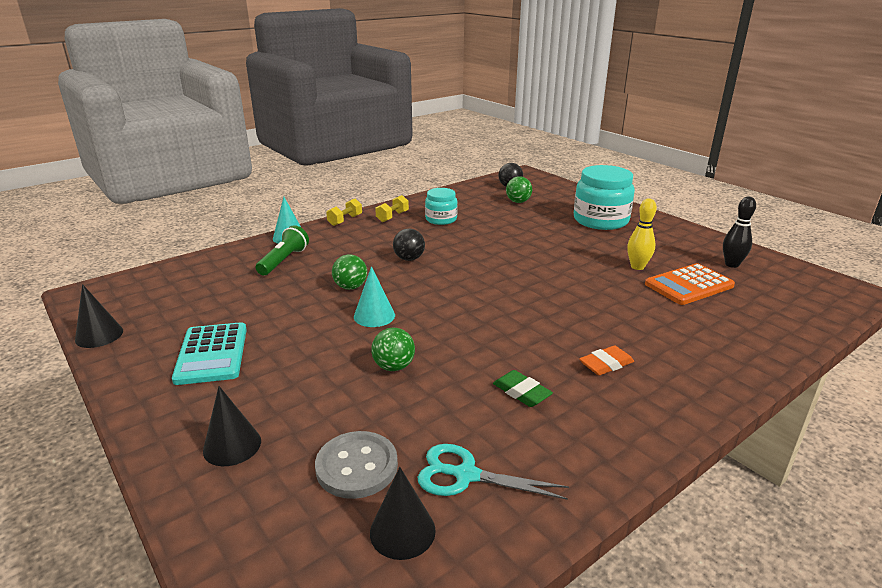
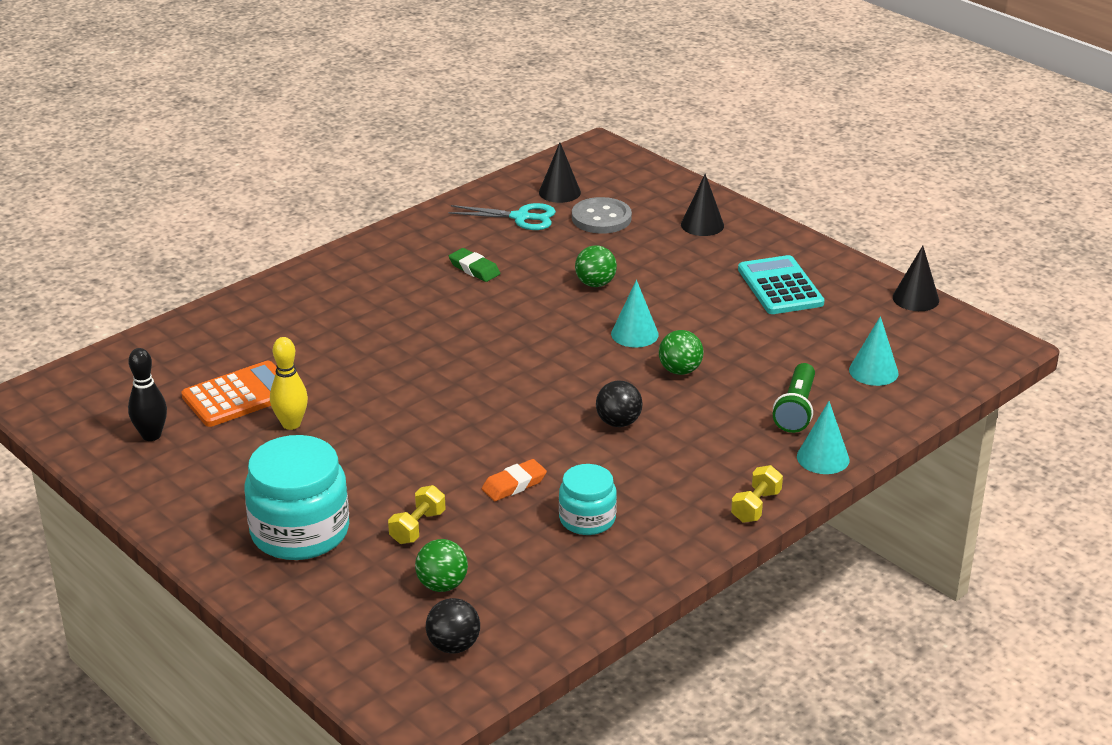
camera: 175 degrees right, 5 degrees up
yellow dumbbell [375,195,409,222] -> yellow dumbbell moved to [388,485,445,544]
orange eraser [579,345,634,375] -> orange eraser moved to [482,459,547,501]
none -> turquoise cone [849,316,899,386]

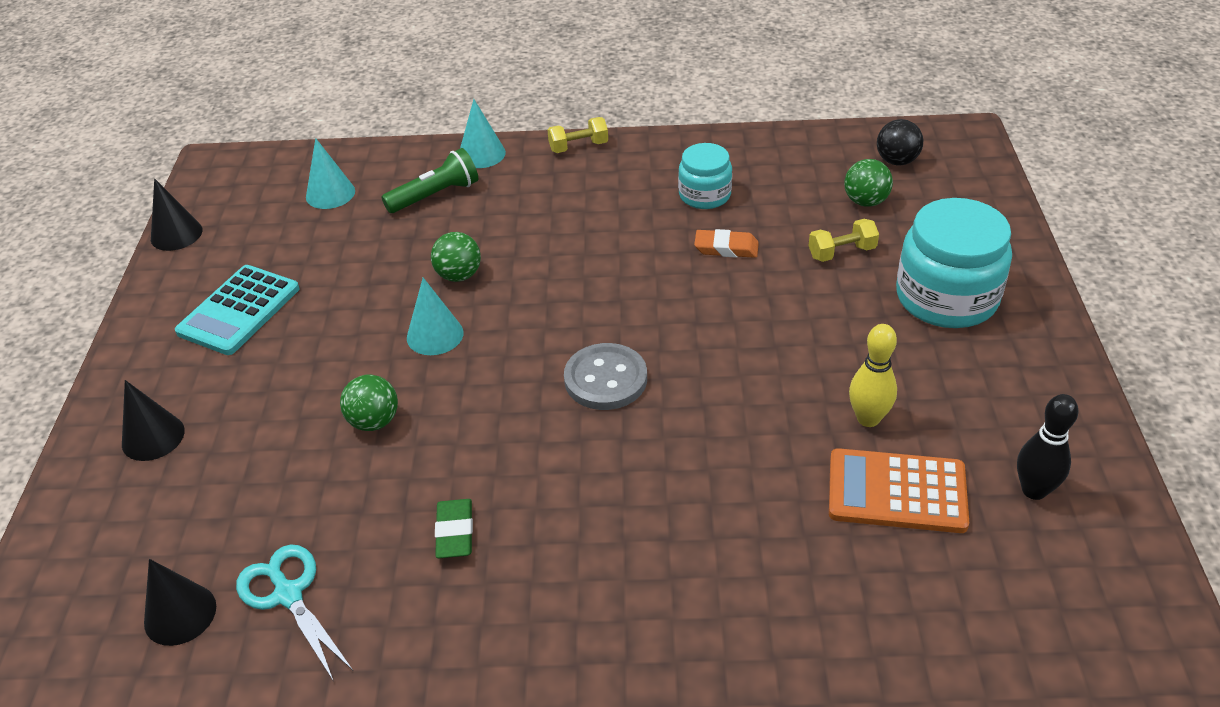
camera: 135 degrees left, 10 degrees up
grey button [572,197,632,234] -> grey button moved to [564,343,647,410]
black ball [596,381,643,427] -> none

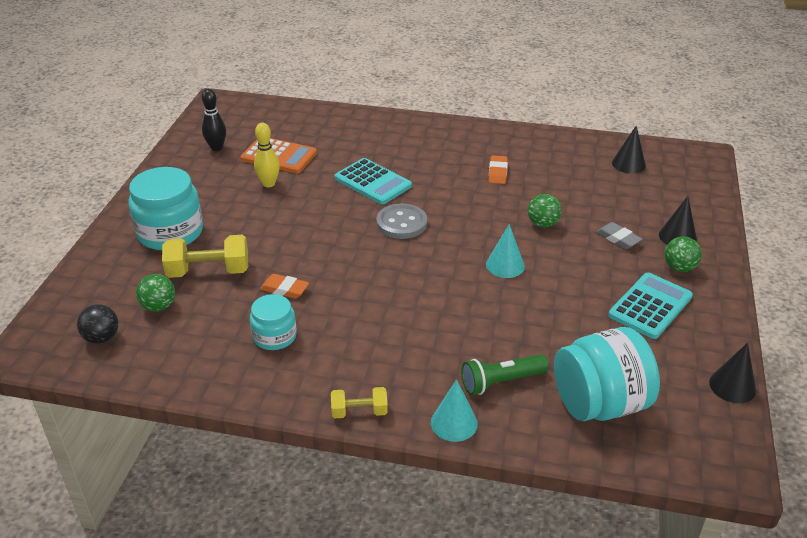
camera: 170 degrees left, 5 degrees down
turquoise scissors [236,544,353,680] -> none
turquoise cone [306,138,355,209] -> turquoise jar [554,327,660,421]
green ball [431,232,481,282] -> green ball moved to [664,236,702,272]
green eraser [435,499,473,558] -> orange eraser [489,155,508,184]
yellow dumbbell [808,219,879,262] -> yellow dumbbell [162,235,248,278], size x1.72
none -> turquoise calculator [335,158,412,205]
none -> grey eraser [596,222,642,249]

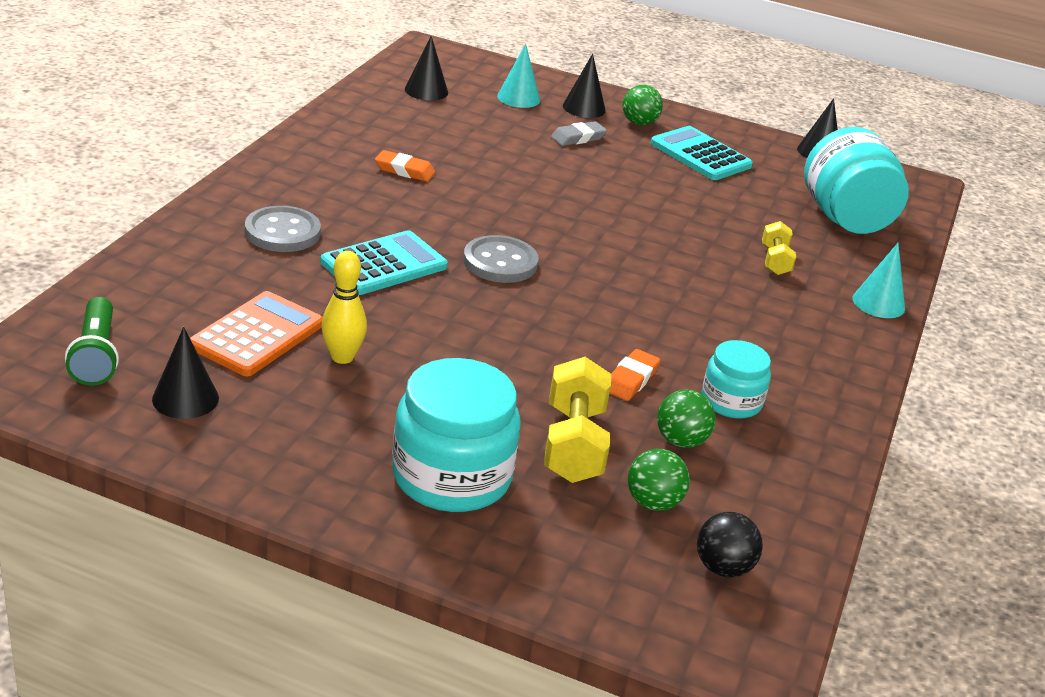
camera: 85 degrees left, 5 degrees down
black bowling pin [202,89,226,151] -> black cone [152,327,219,419]
yellow dumbbell [331,387,388,418] -> yellow dumbbell moved to [762,221,796,275]
green flashlight [461,354,549,395] -> green flashlight moved to [65,297,119,386]
turquoise cone [486,224,525,278] -> turquoise cone moved to [497,43,540,108]
green ball [528,194,562,228] -> green ball moved to [657,389,716,448]
none -> grey button [245,206,321,252]

